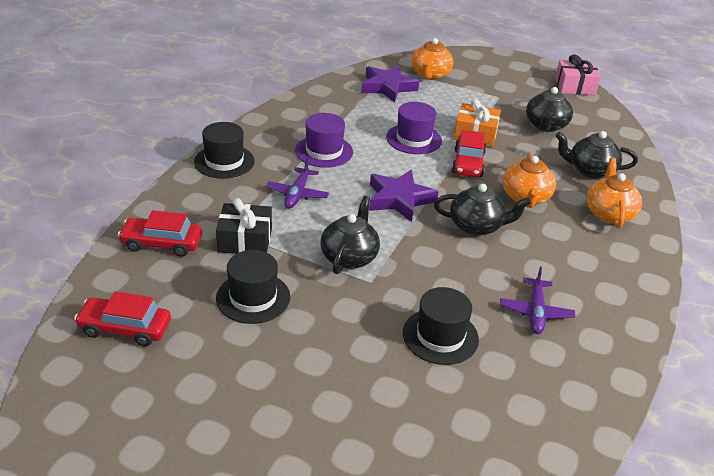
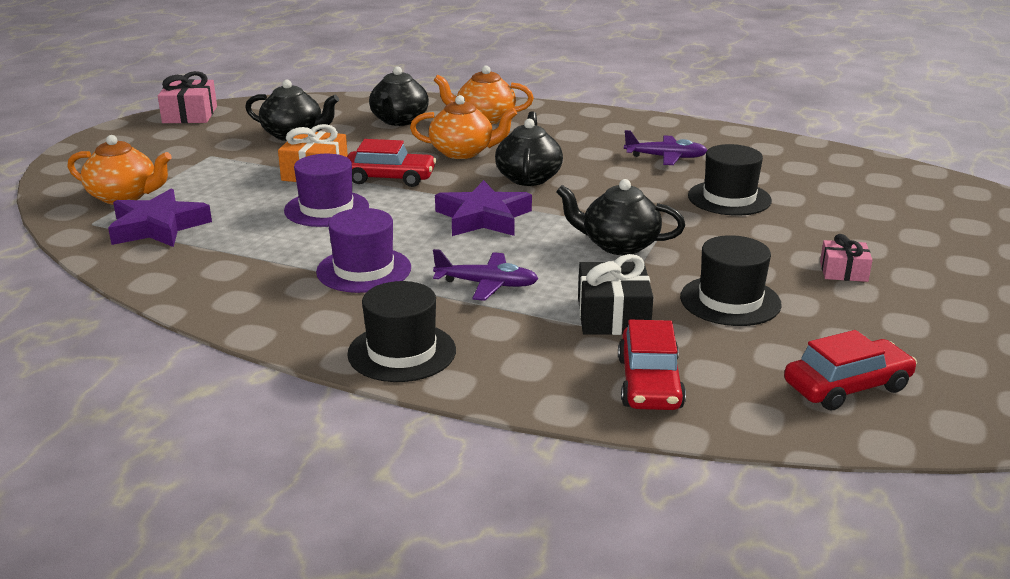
camera: 90 degrees left, 10 degrees down
red car [74,291,171,346] -> red car turned 120 degrees counterclockwise [784,330,917,410]
none -> pink gift [820,234,872,282]

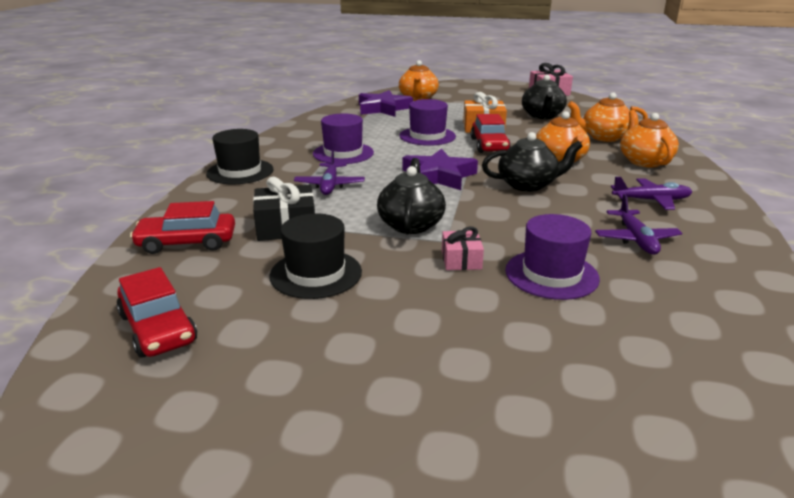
camera: 80 degrees right, 0 degrees up
black teapot [369,66,429,126] -> orange teapot [567,92,648,142]
black hat [688,144,772,216] -> purple hat [505,214,600,300]
pink gift [820,234,872,282] -> pink gift moved to [442,227,484,270]
none -> purple plane [611,177,692,210]

